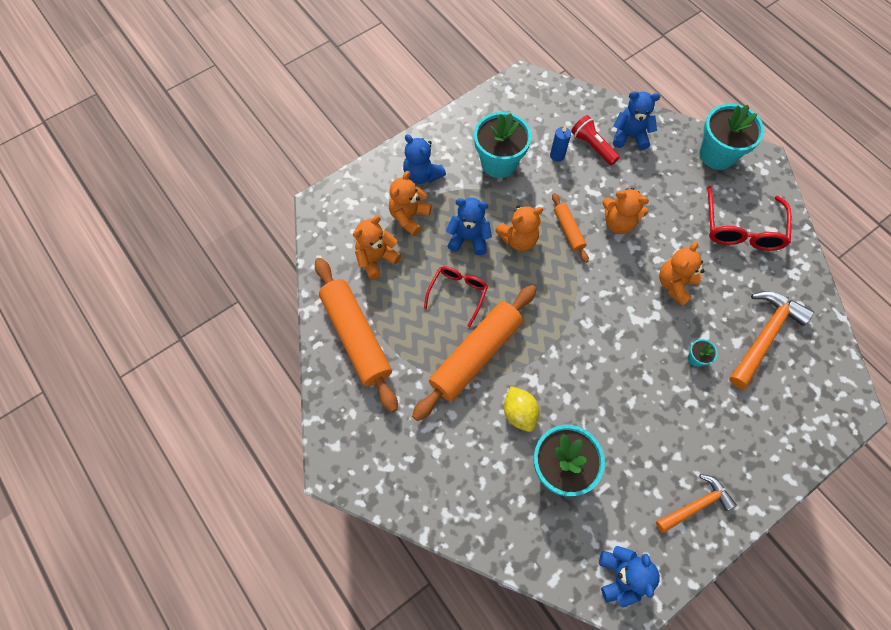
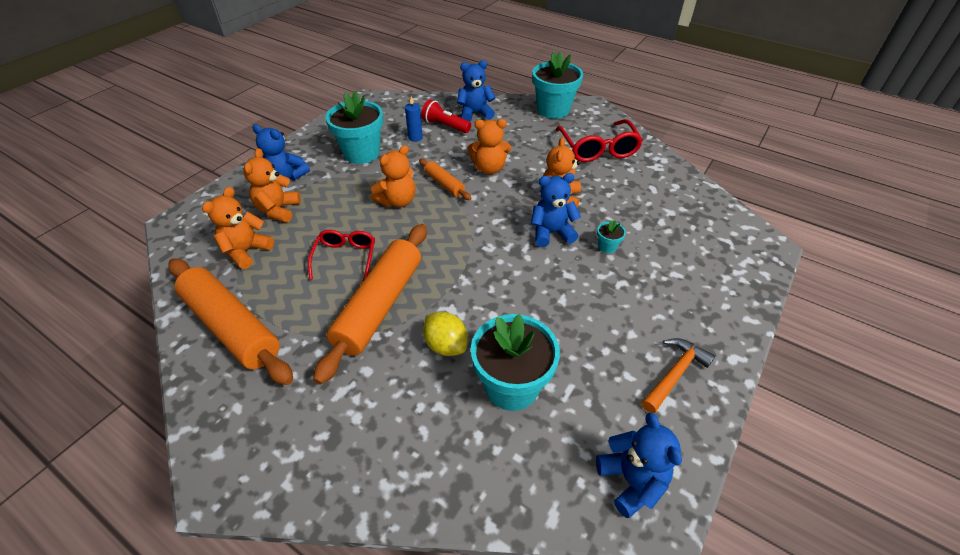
camera: 20 degrees left, 20 degrees down
blue teddy bear [446,198,492,255] -> blue teddy bear moved to [531,173,581,247]
orange hammer [729,291,814,389] -> none

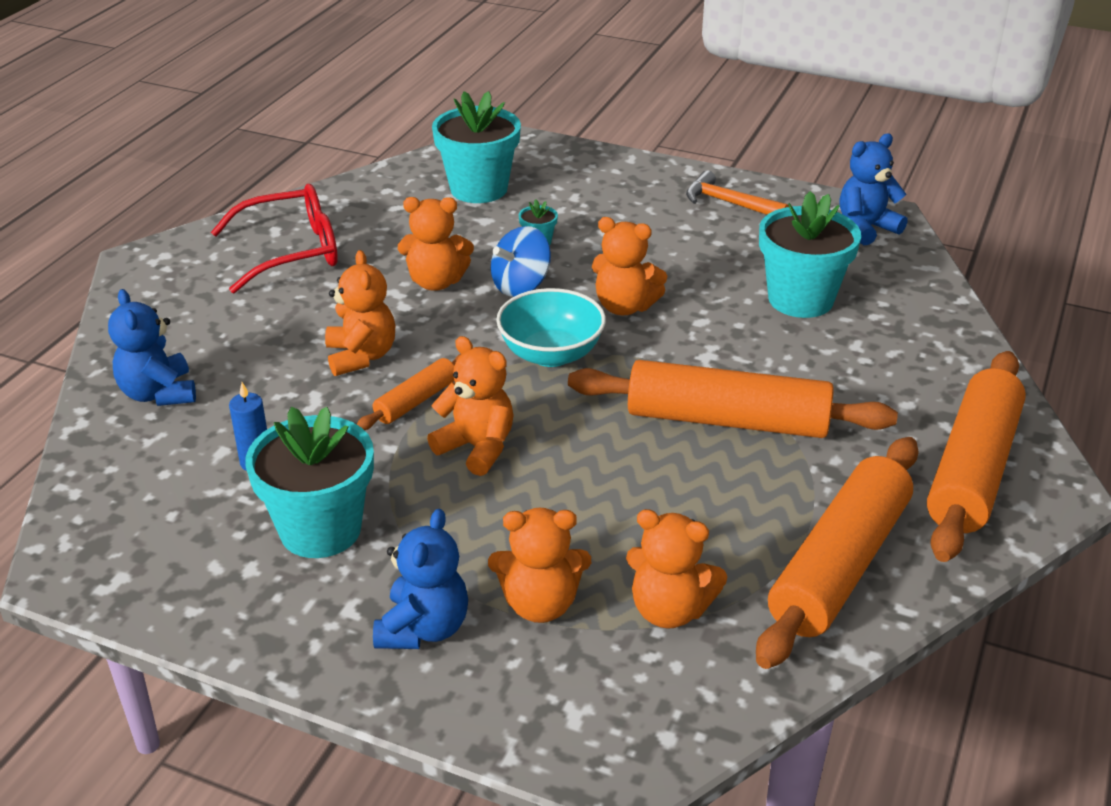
camera: 100 degrees left, 10 degrees down
red glasses [308,230,375,281] -> none
red flashlight [421,99,471,133] -> none
yellow lemon [423,312,468,356] -> none
blue teddy bear [531,173,581,247] -> blue spinning top [491,226,551,297]
turquoise flower pot [532,51,583,119] -> turquoise flower pot moved to [432,91,521,203]
none -> turquoise bowl [496,288,606,367]
none -> orange teddy bear [592,217,667,315]
none -> orange rolling pin [927,351,1026,562]

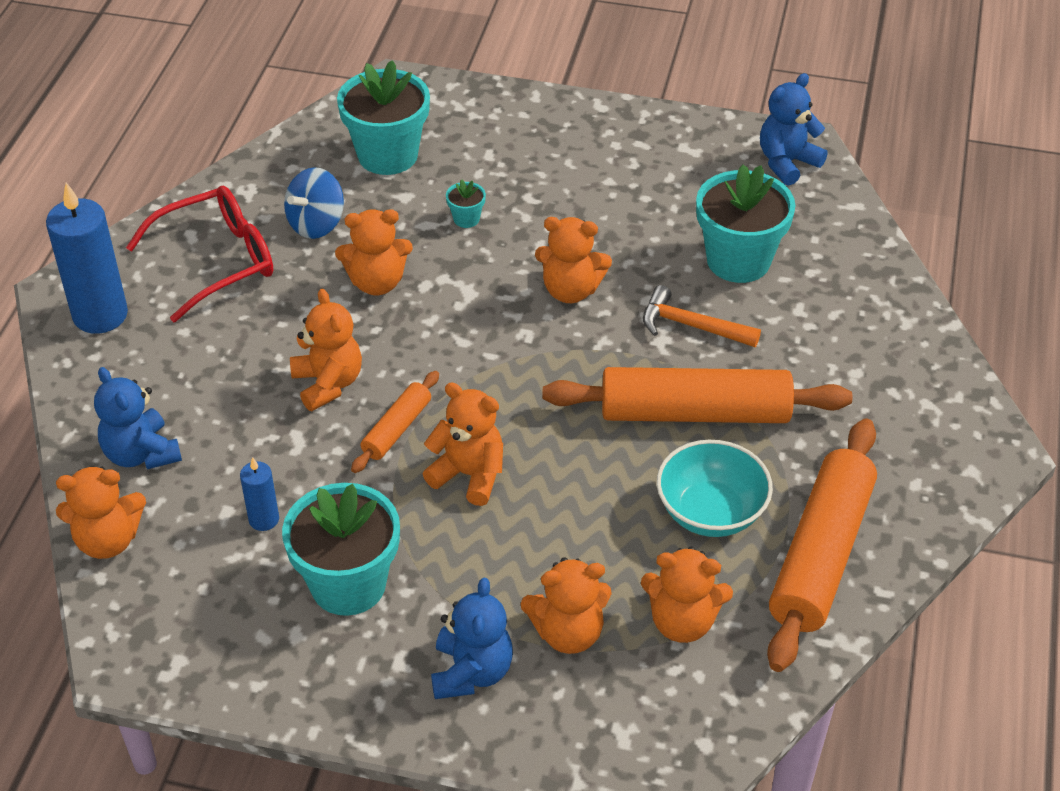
camera: 10 degrees left, 10 degrees up
blue spinning top [491,226,551,297] -> blue spinning top moved to [284,167,344,239]
turquoise bowl [496,288,606,367] -> turquoise bowl moved to [657,440,773,537]
orange hammer [686,170,789,215] -> orange hammer moved to [643,285,761,347]
orange rolling pin [927,351,1026,562] -> none
none -> blue candle [46,183,128,334]
none -> orange teddy bear [56,466,146,559]

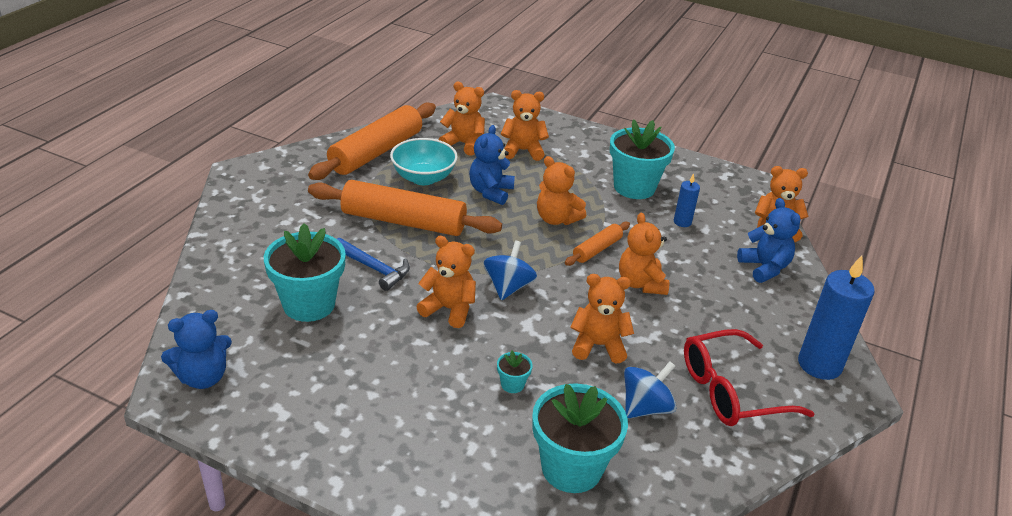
camera: 170 degrees left, 10 degrees down
blue teddy bear [431,578,513,699] -> blue teddy bear moved to [469,125,515,205]
orange hammer [643,285,761,347] -> blue hammer [337,238,410,291]
none -> blue spinning top [483,241,537,300]

